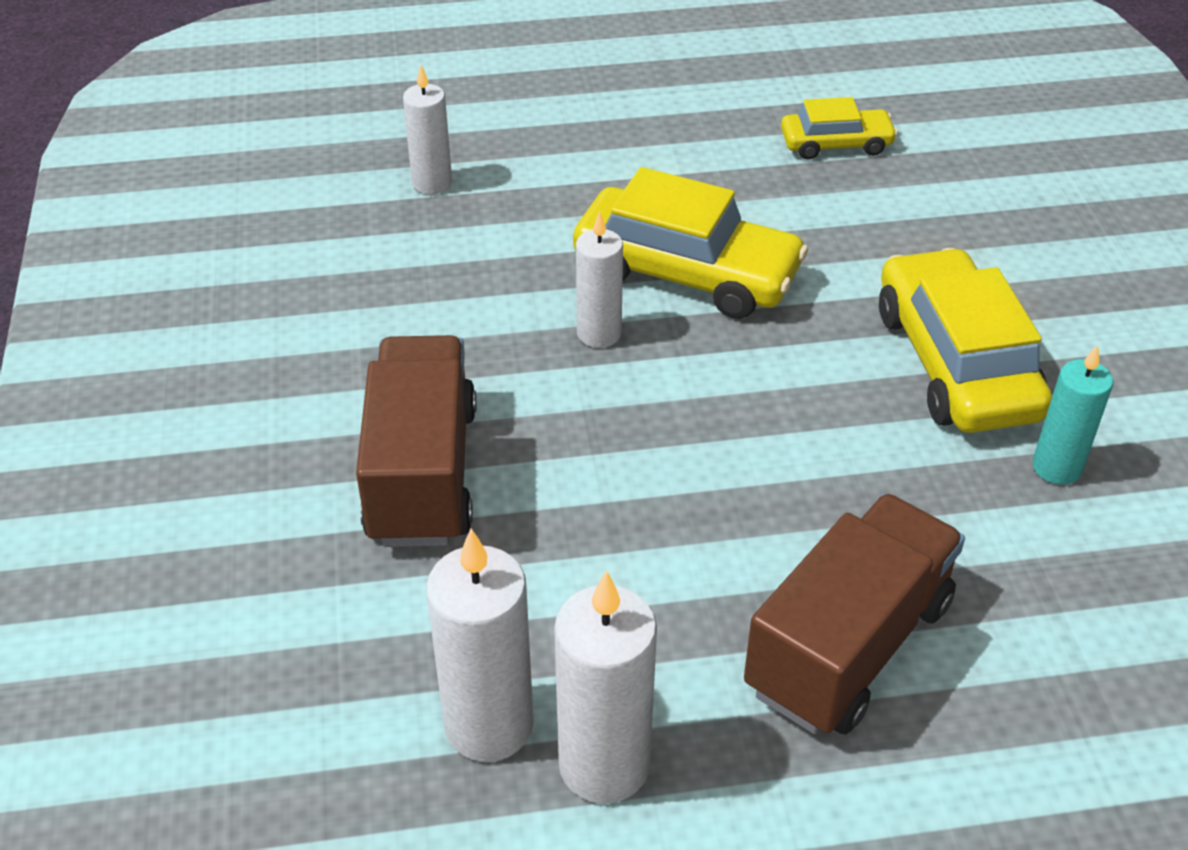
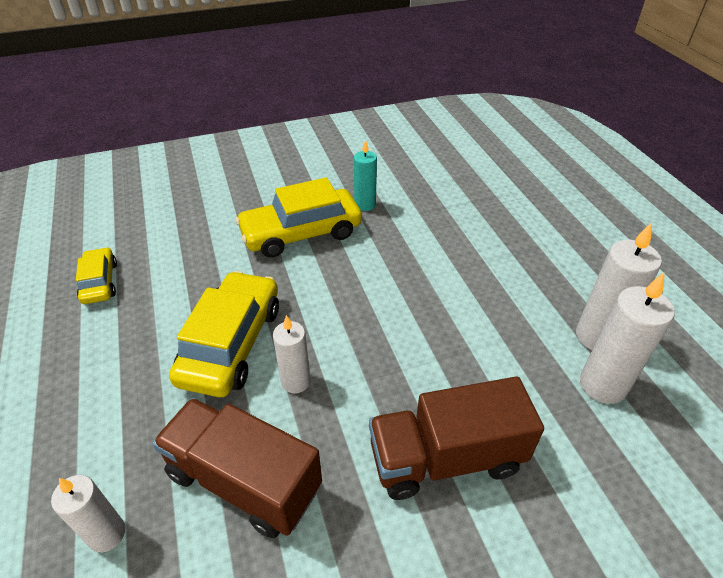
camera: 100 degrees left, 0 degrees up
brown truck [744,493,965,735] -> brown truck moved to [152,398,322,538]

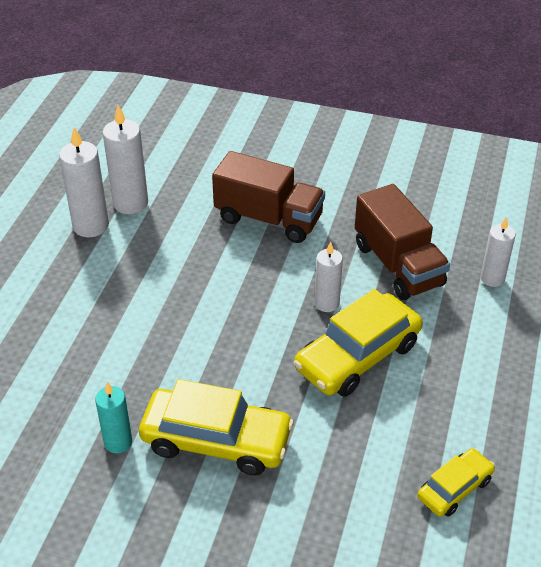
camera: 145 degrees left, 0 degrees up
yellow car [76,247,117,304] -> yellow car turned 150 degrees counterclockwise [418,448,495,517]

